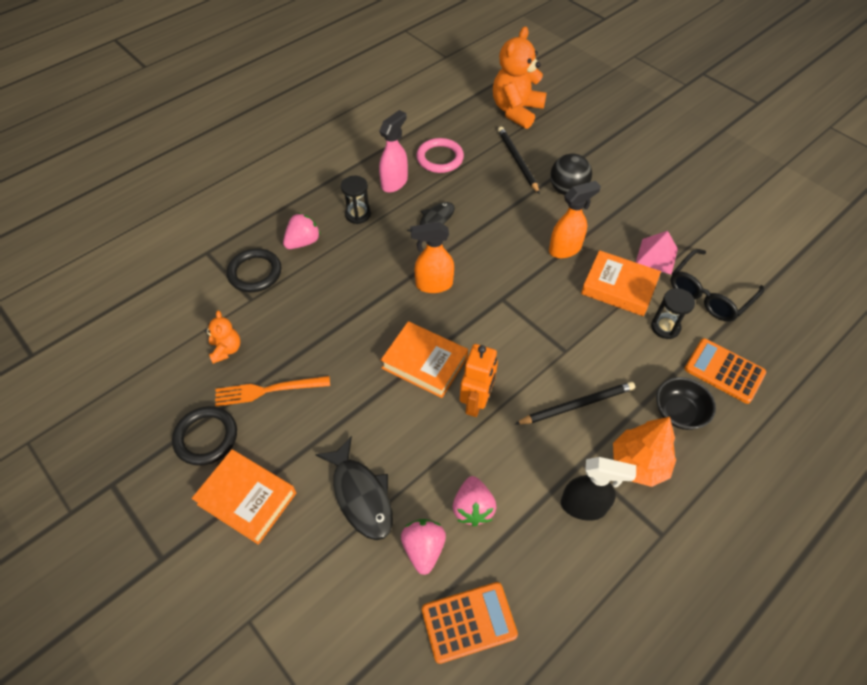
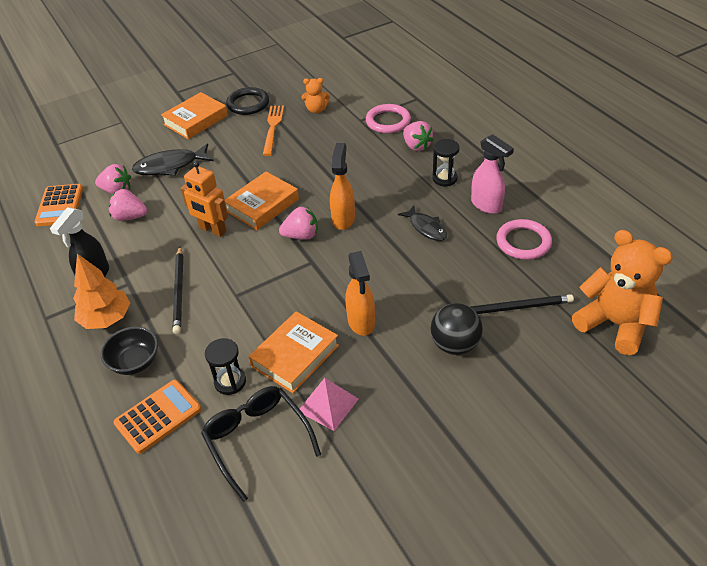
camera: 105 degrees right, 10 degrees down
black ring [227,248,281,292] -> pink ring [366,104,411,133]
none -> pink strawberry [279,206,317,239]

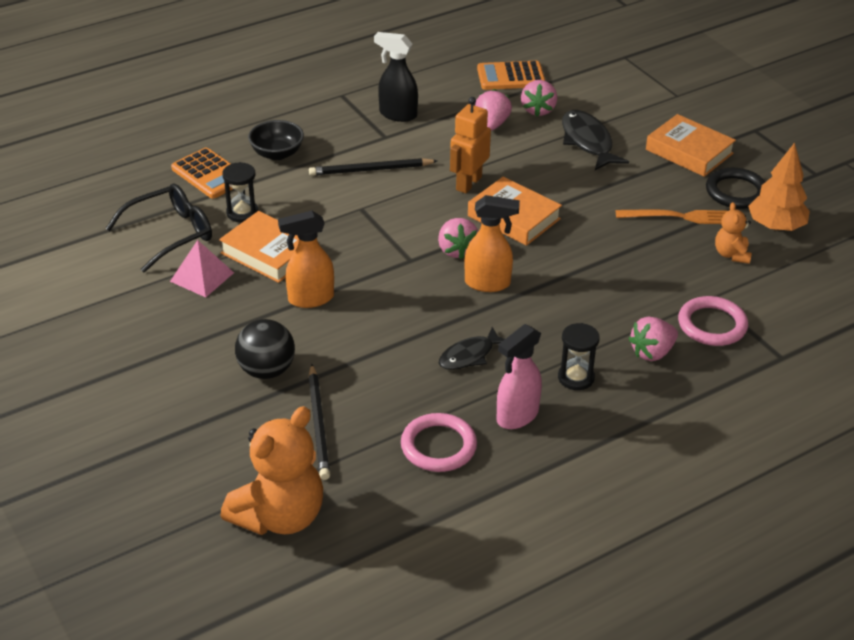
camera: 85 degrees right, 5 degrees down
orange tree [73,254,130,329] -> orange tree moved to [748,143,810,231]

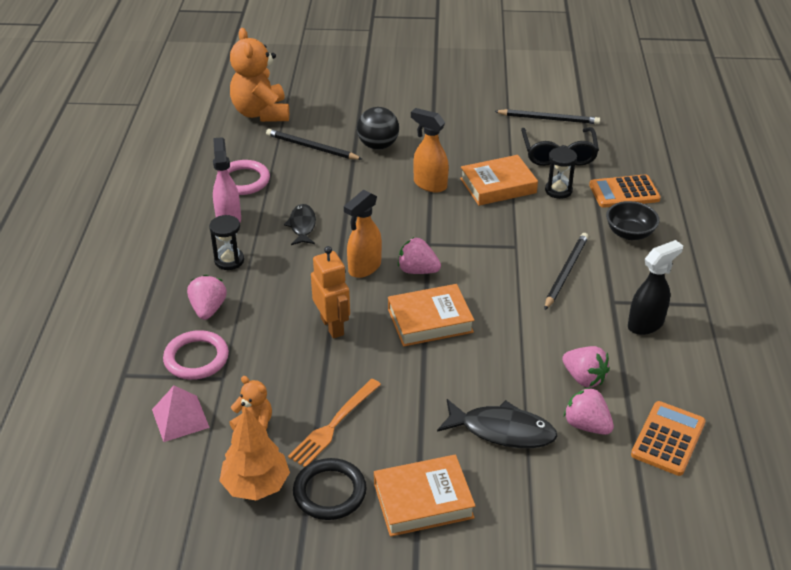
camera: 125 degrees right, 0 degrees up
pink pyramid [170,240,234,297] -> pink pyramid moved to [152,385,210,442]
orange spray bottle [278,211,334,308] -> orange spray bottle turned 75 degrees counterclockwise [411,108,449,192]
orange robot [450,97,491,193] -> orange robot moved to [311,246,350,338]
none -> black pencil [494,109,600,124]

